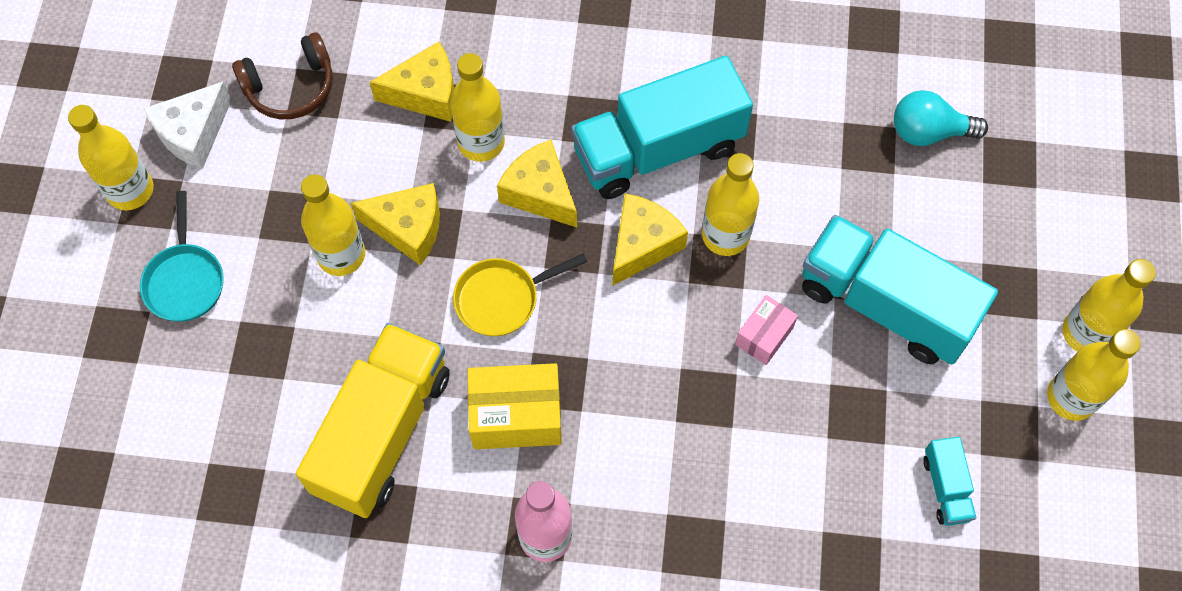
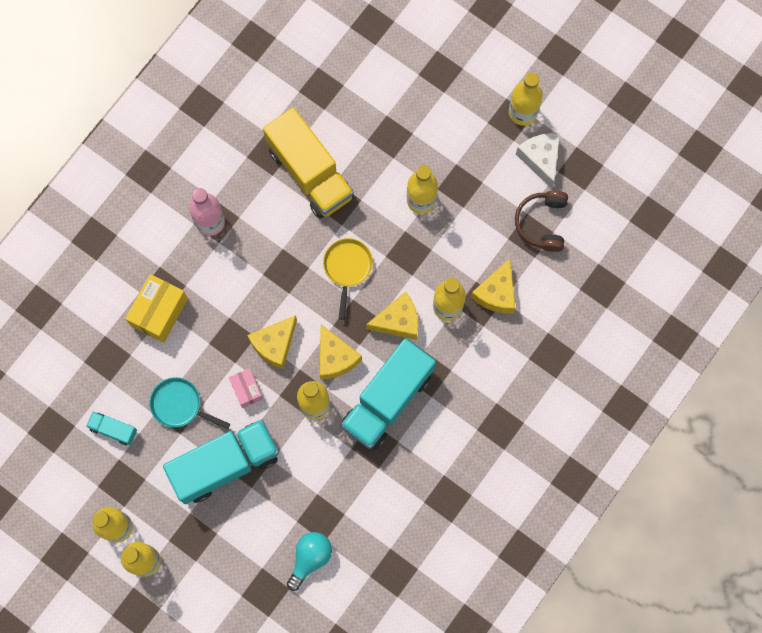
camera: 120 degrees right, 10 degrees up
turquoise pan [140,191,224,322] -> turquoise pan moved to [149,377,230,429]
yellow cheese [351,183,440,266] -> yellow cheese moved to [247,315,297,369]
yellow box [467,363,562,449] -> yellow box moved to [125,274,188,343]
turquoise truck [571,56,753,199] -> turquoise truck turned 150 degrees counterclockwise [341,338,436,450]

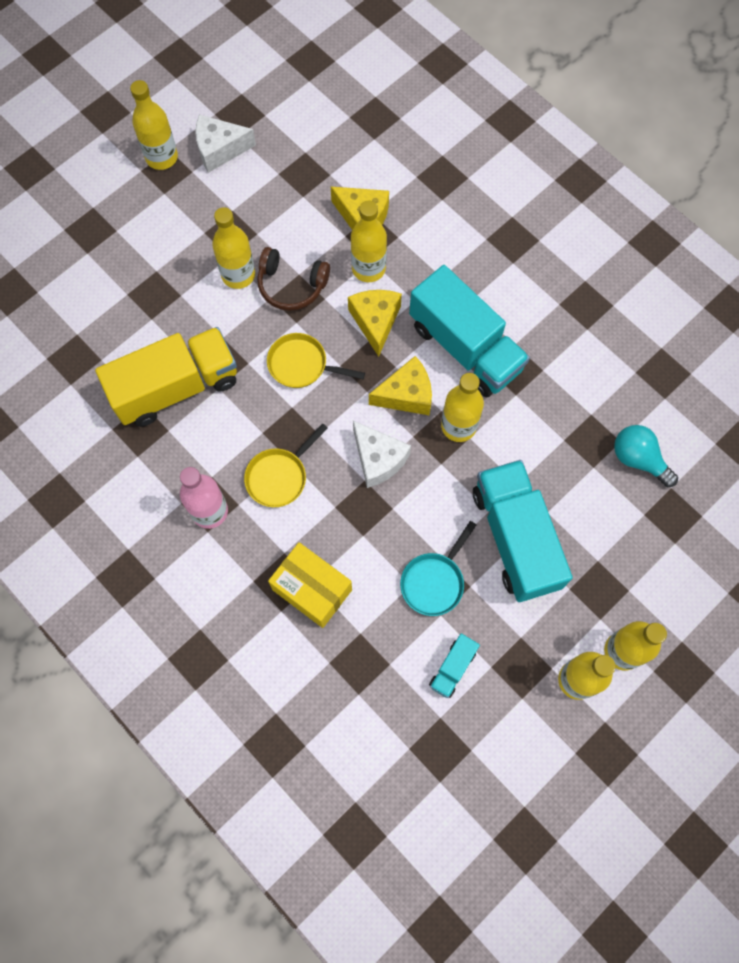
camera: 80 degrees left, 5 degrees down
pink box [229,368,263,408] -> none
yellow cheese [247,315,297,369] -> white cheese [353,421,411,488]
brown headphones [515,191,568,252] -> brown headphones moved to [257,247,330,311]
none -> yellow pan [244,423,328,507]

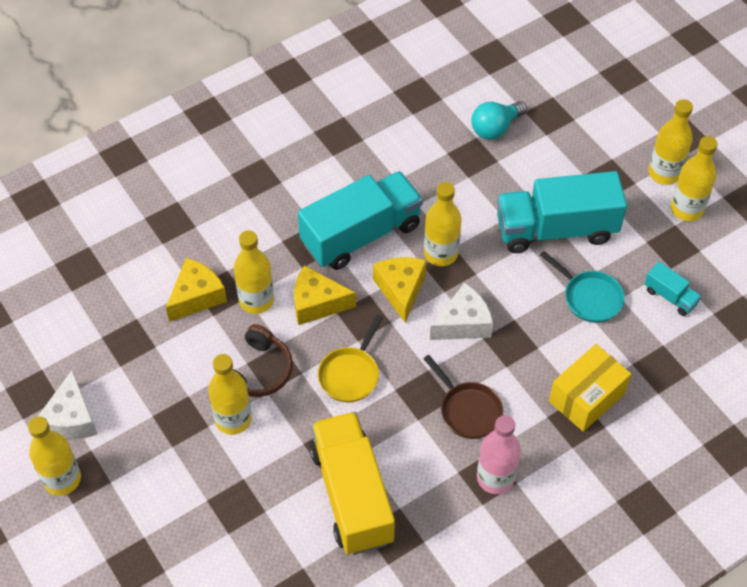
camera: 80 degrees left, 15 degrees down
yellow pan [244,423,328,507] -> brown pan [423,355,503,439]

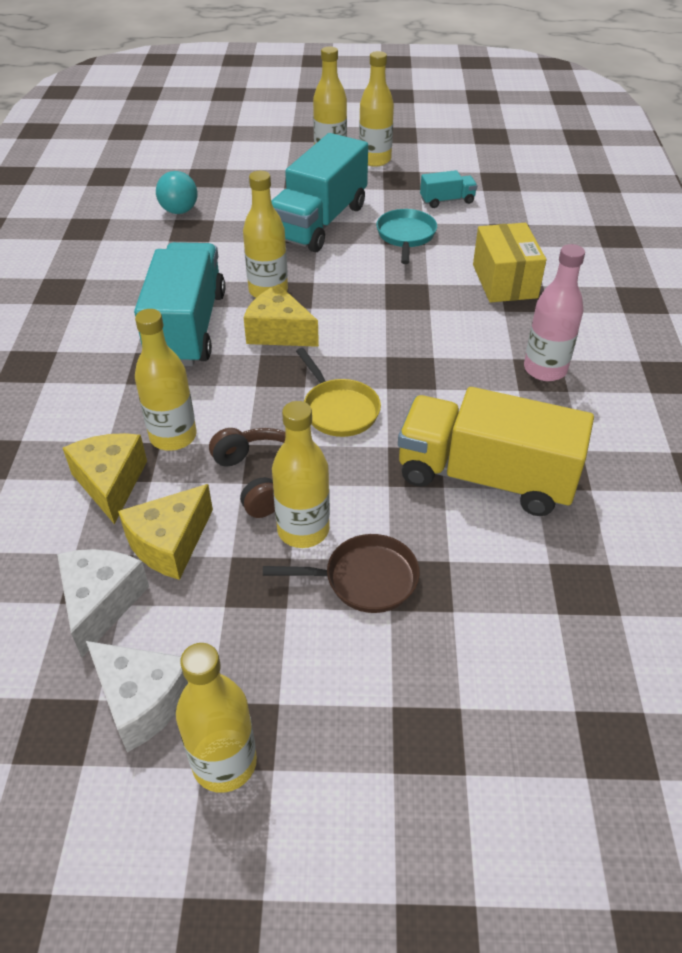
camera: 55 degrees left, 10 degrees down
yellow cheese [294,265,356,325] -> yellow cheese moved to [118,484,213,580]
brown pan [423,355,503,439] -> brown pan moved to [263,534,420,613]
white cheese [430,283,493,340] -> white cheese moved to [57,549,149,657]
turquoise pan [540,251,625,323] -> turquoise pan turned 75 degrees counterclockwise [376,209,437,264]

